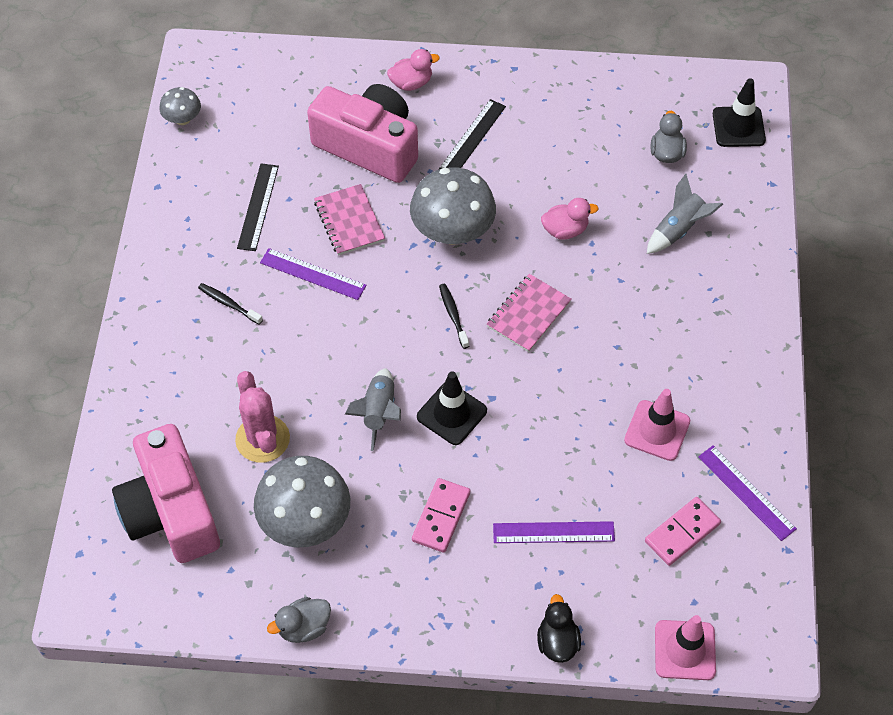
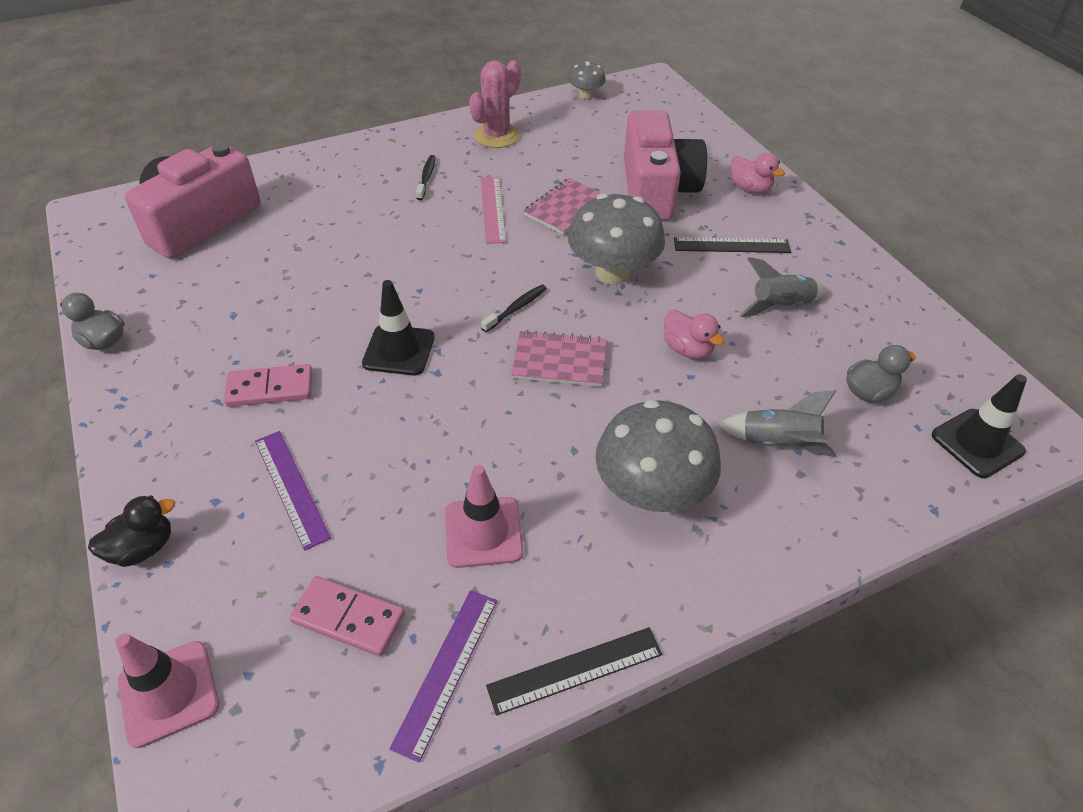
camera: 60 degrees right, 10 degrees down
pink cactus [235,371,290,463] -> pink cactus moved to [469,60,521,148]
black ruler [237,163,279,251] -> black ruler moved to [486,627,663,715]
grey mushroom [254,456,350,547] -> grey mushroom moved to [595,400,721,512]
purple ruler [260,248,366,300] -> pink ruler [481,176,506,244]
grey rocket [345,368,401,451] -> grey rocket moved to [739,257,827,317]

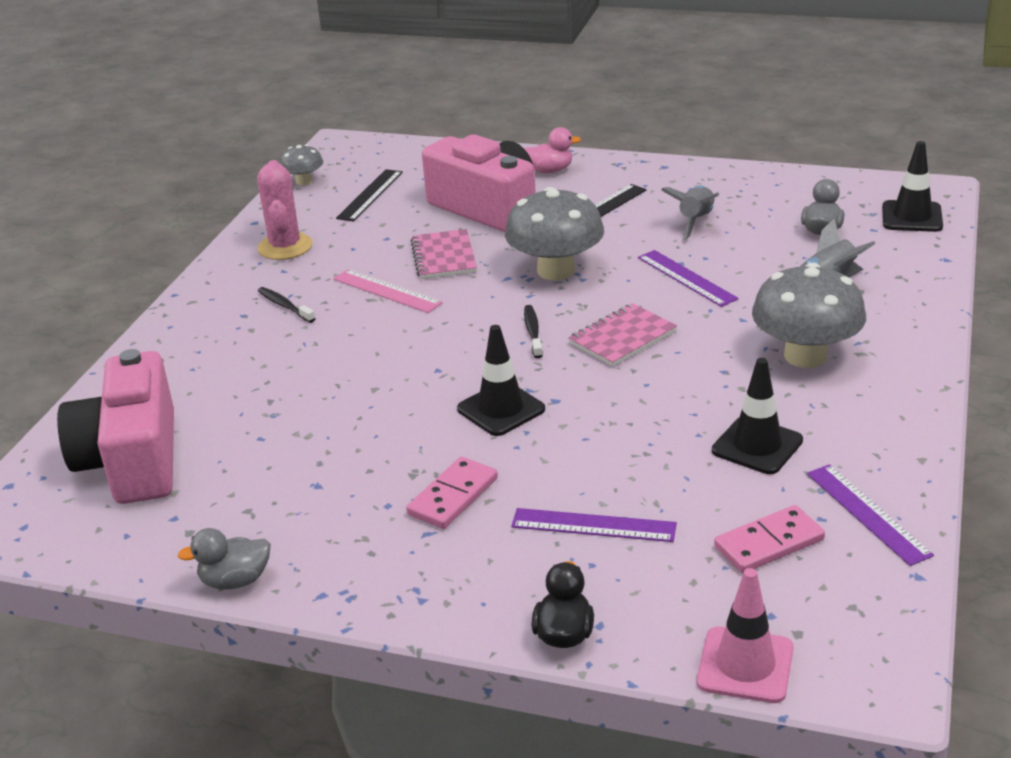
camera: 45 degrees left, 15 degrees down
pink traffic cone [445,465,523,568] -> black traffic cone [712,358,803,474]
black ruler [486,627,663,715] -> black ruler moved to [336,169,403,222]
pink duck [664,310,724,359] -> purple ruler [638,250,739,307]

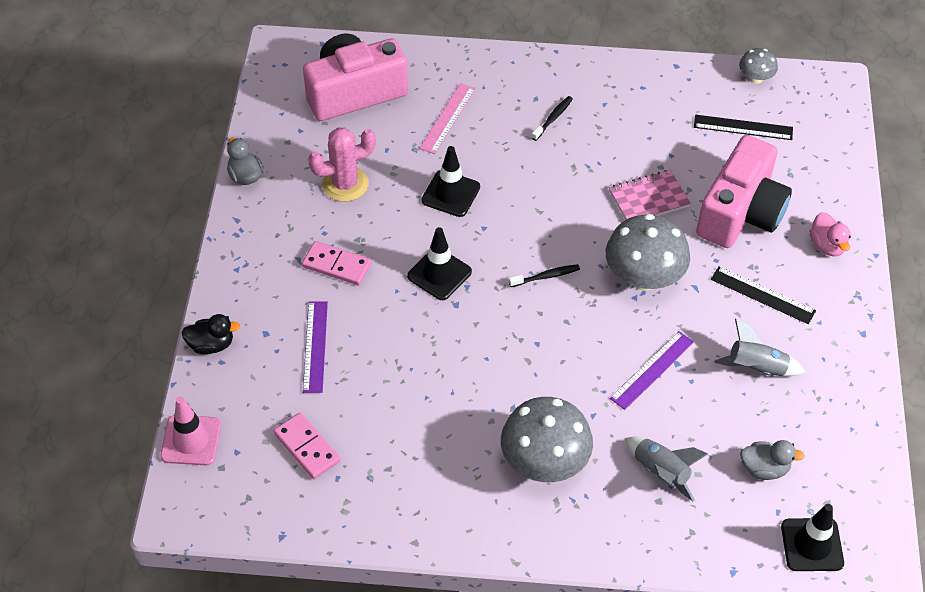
camera: 75 degrees right, 20 degrees up
pink cactus [257,160,313,260] -> pink cactus moved to [308,127,376,202]
pink ruler [333,269,443,313] -> pink ruler moved to [419,83,476,154]
pink notebook [568,303,677,367] -> none
black traffic cone [712,358,803,474] -> black traffic cone moved to [421,146,480,217]
purple ruler [807,464,934,566] -> none

